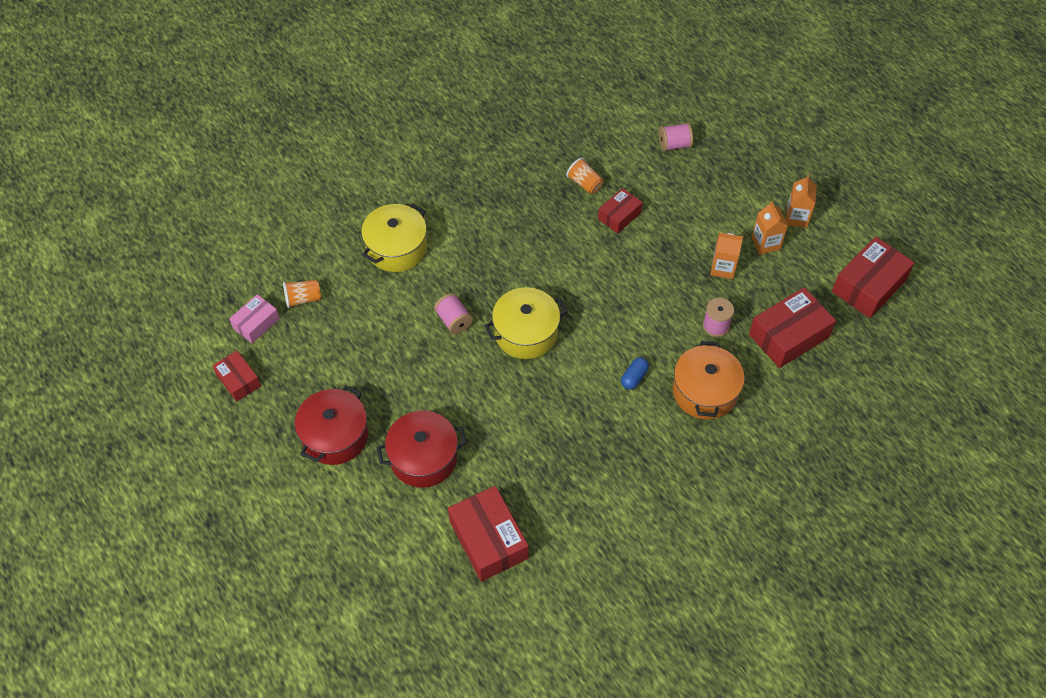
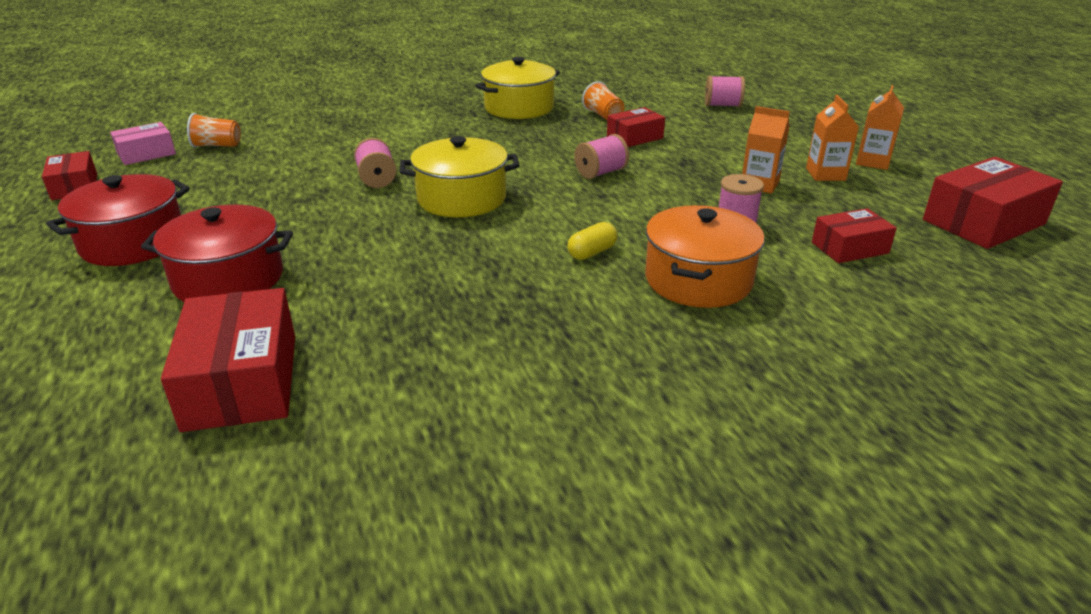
camera: 15 degrees right, 25 degrees down
yellow pot [361,204,427,272] -> yellow pot moved to [475,57,560,119]
blue capsule [621,357,649,390] -> yellow capsule [567,222,617,260]
red box [749,287,836,368] -> red box [812,208,897,263], size x0.59
none -> pink spool [574,134,629,179]

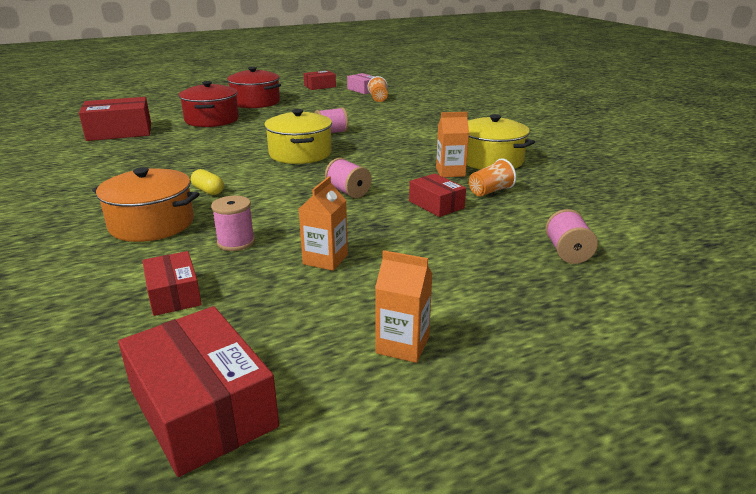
camera: 85 degrees right, 5 degrees down
orange carton [806,95,859,181] -> orange carton moved to [436,112,469,177]

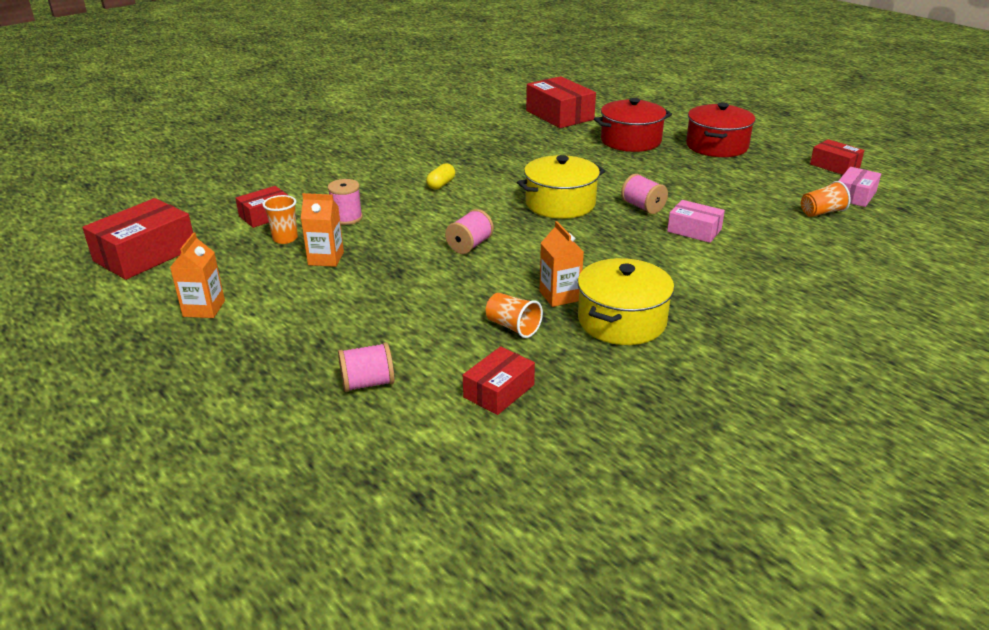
camera: 75 degrees right, 5 degrees up
orange pot [92,167,199,242] -> none
red box [409,174,466,217] -> red box moved to [463,346,535,415]
none -> orange cup [262,195,298,244]
none -> pink box [667,200,725,243]

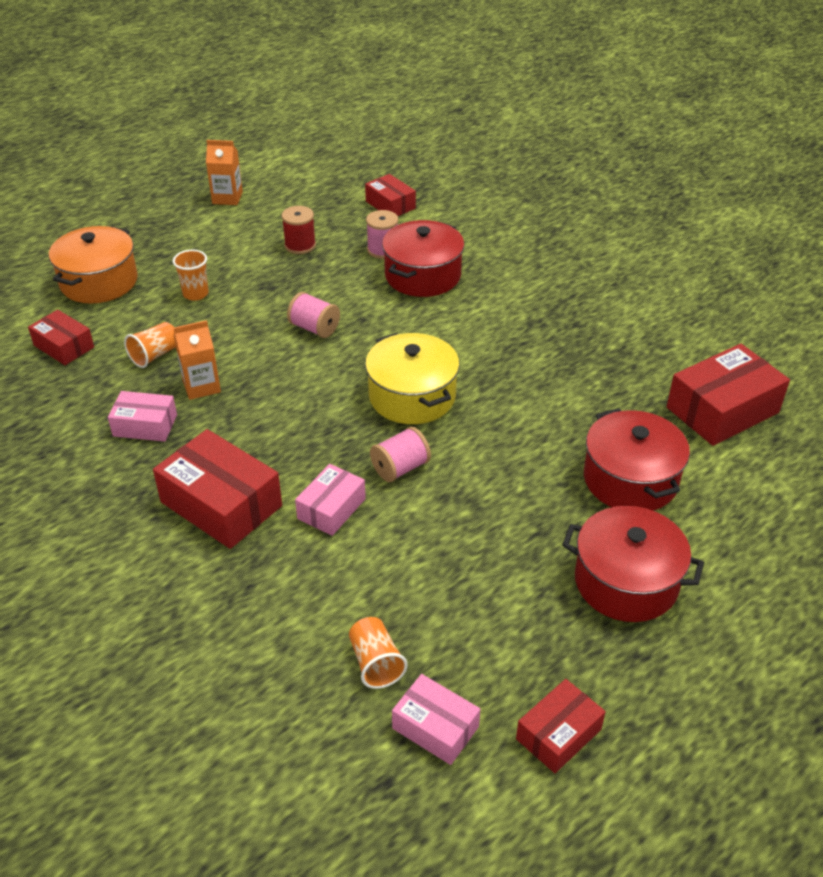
camera: 90 degrees right, 10 degrees up
red box [82,198,193,280] -> red box moved to [153,429,282,549]
orange cup [262,195,298,244] -> orange cup moved to [173,250,209,301]
orange carton [301,193,344,267] -> red spool [281,206,316,254]
pink spool [338,342,395,392] -> orange pot [49,226,138,304]
yellow capsule [426,163,455,190] -> none
yellow pot [577,258,674,345] -> pink box [108,391,177,442]
none -> red pot [382,220,464,297]

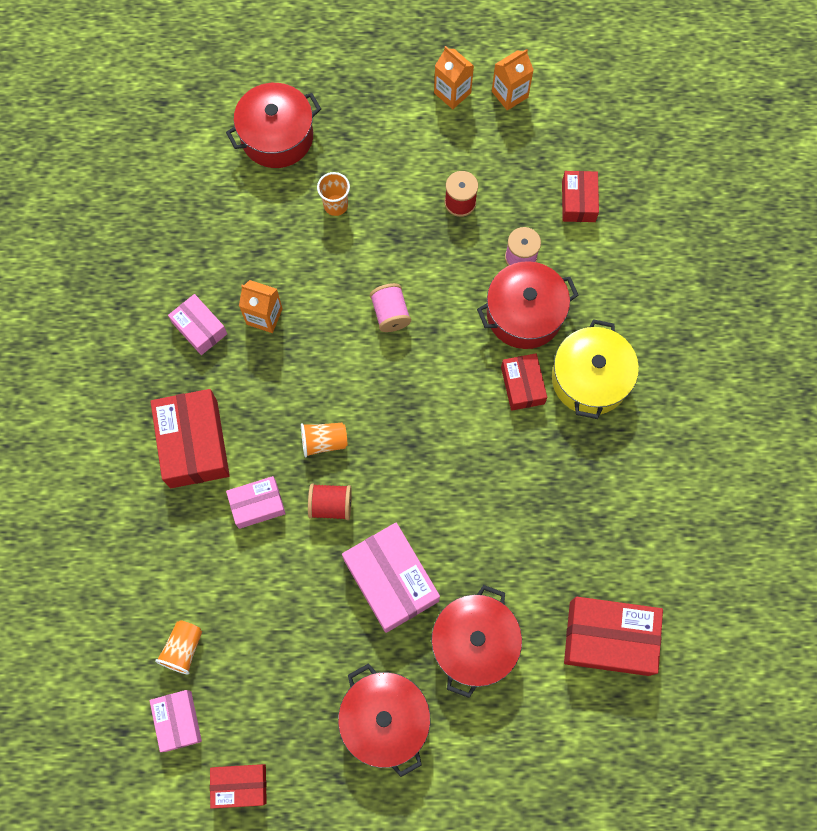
camera: 40 degrees right, 30 degrees up
red box [28,310,94,365] -> red box moved to [501,353,547,411]
orange pot [49,226,138,304] -> red pot [226,83,321,168]
orange cup [124,322,176,368] -> orange cup moved to [301,423,347,457]
yellow pot [365,333,460,424] -> yellow pot moved to [552,319,639,419]
pink spool [370,427,431,482] -> red spool [308,484,352,520]
none -> pink box [342,523,440,633]
none -> orange carton [492,49,534,110]

